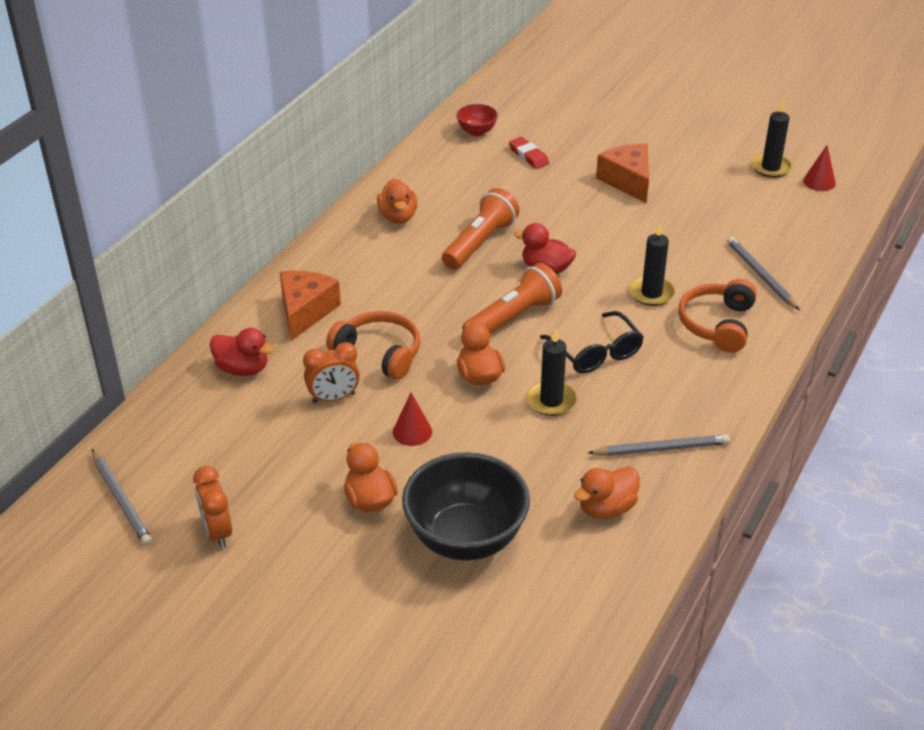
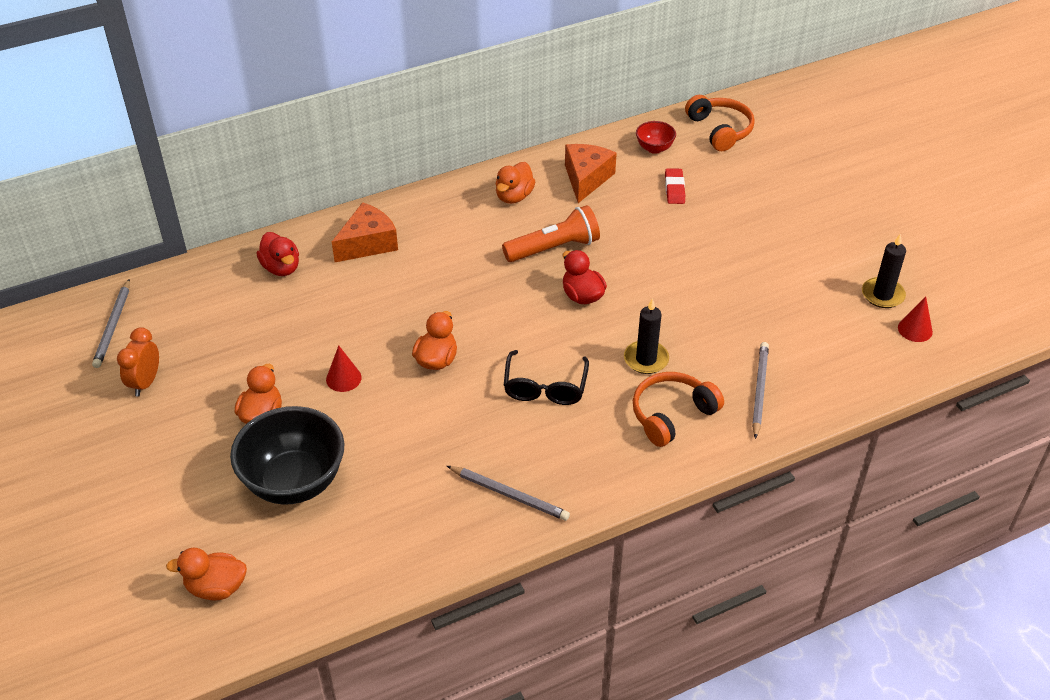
camera: 35 degrees right, 5 degrees up
orange clock [303,342,360,403] -> none
orange headphones [326,311,420,380] -> orange headphones moved to [685,95,755,151]
orange flashlight [463,263,562,334] -> none
black candle [527,328,577,416] -> none
orange duck [574,467,640,519] -> orange duck moved to [166,547,247,600]
orange cheese [596,144,649,204] -> orange cheese moved to [565,144,617,203]

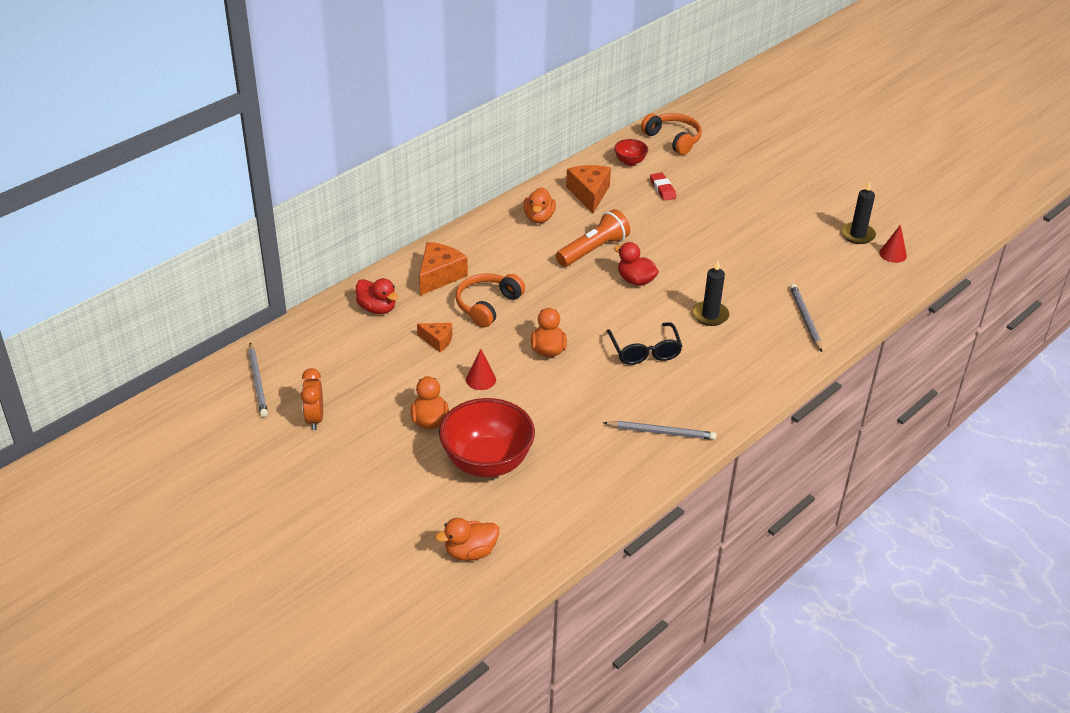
camera: 20 degrees left, 5 degrees down
black bowl [230,406,345,505] -> red bowl [439,398,535,477]
orange headphones [633,372,724,447] -> orange headphones moved to [456,273,525,328]
none -> orange cheese [417,323,452,352]

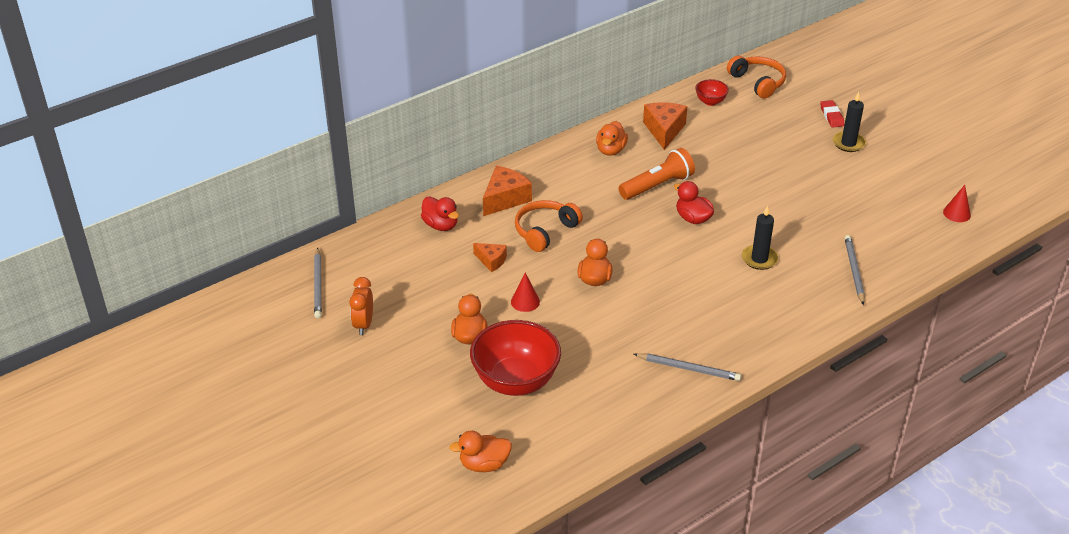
camera: 10 degrees right, 0 degrees up
black glasses [607,322,682,365] -> none
red eraser [650,172,676,201] -> red eraser moved to [820,100,844,128]
black candle [841,181,876,244] -> black candle moved to [833,92,866,152]

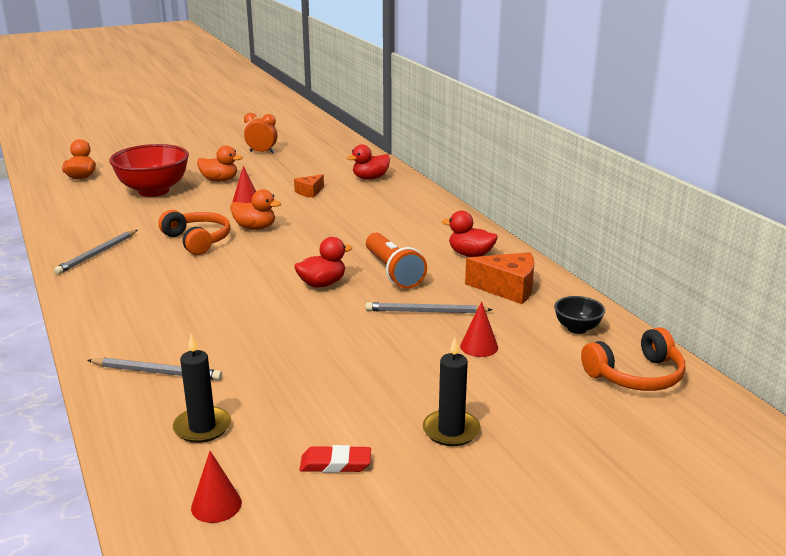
camera: 100 degrees right, 15 degrees down
grey pencil [314,247,322,318] -> grey pencil moved to [365,302,493,313]
orange cheese [483,166,532,216] -> none
orange headphones [515,200,583,252] -> orange headphones moved to [158,210,231,255]
orange duck [596,121,628,156] -> red duck [442,211,498,257]
red bowl [695,79,729,106] -> black bowl [554,296,605,334]
black candle [742,206,778,270] -> black candle moved to [173,334,231,443]
red eraser [820,100,844,128] -> red eraser moved to [299,445,371,473]
none -> red cone [460,301,498,357]

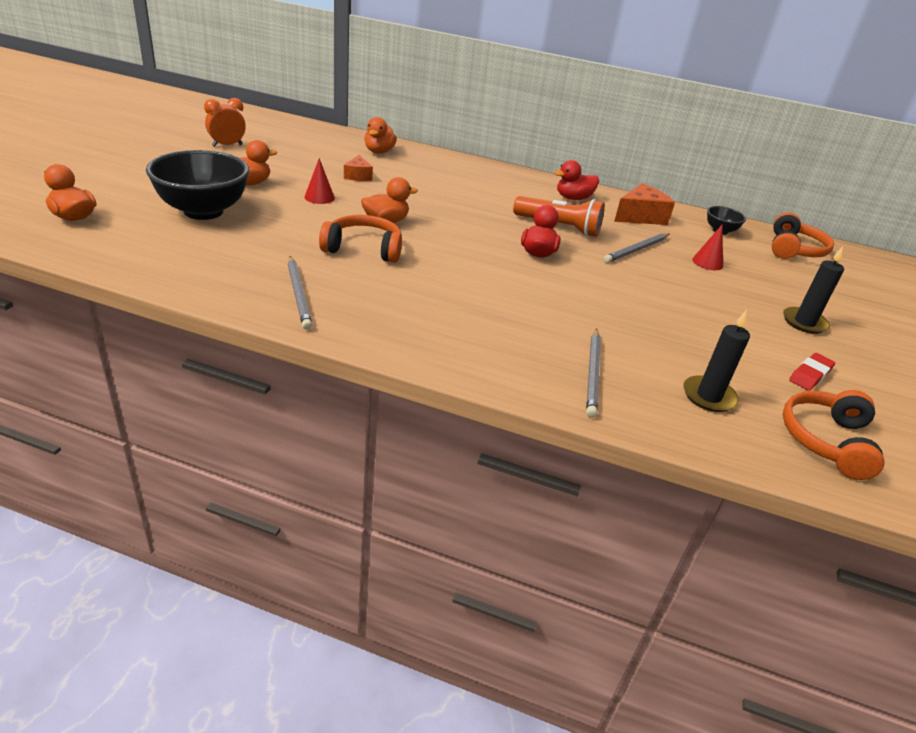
camera: 50 degrees left, 10 degrees up
grey pencil [87,358,222,380] -> grey pencil turned 135 degrees clockwise [586,329,601,418]
red bowl [109,144,189,197] -> black bowl [146,150,249,220]
red cone [191,451,242,523] -> orange headphones [783,390,884,480]
red duck [347,144,390,179] -> orange duck [364,117,397,154]

